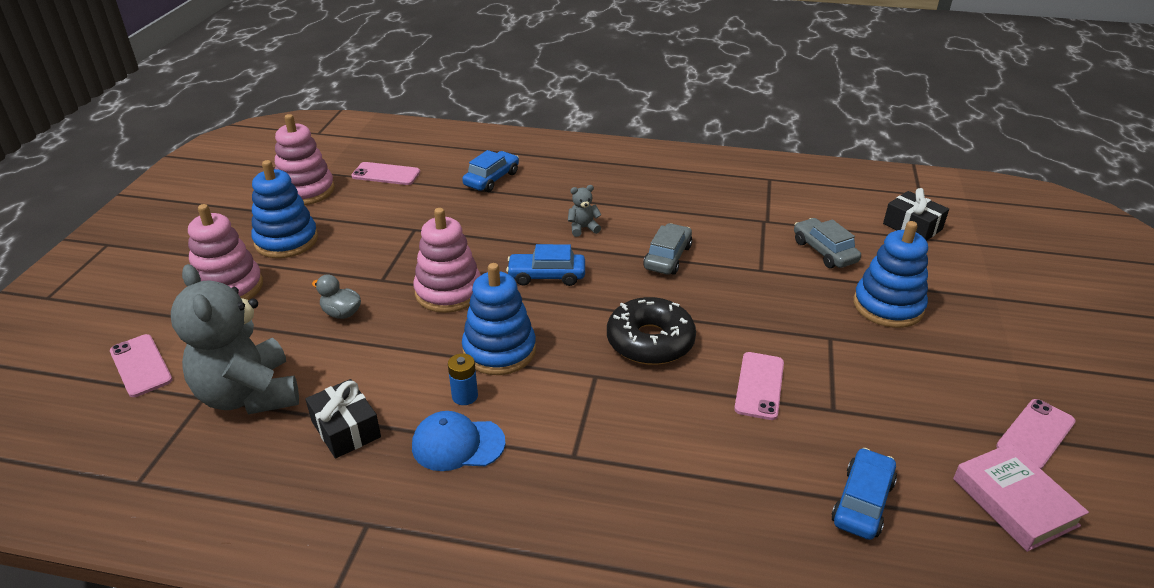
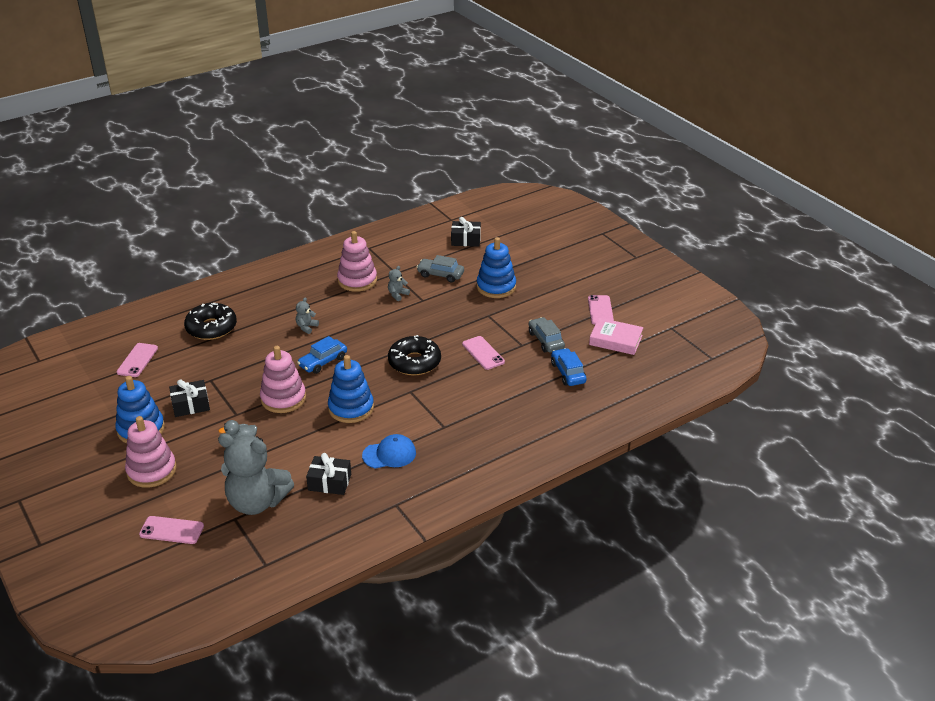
camera: 45 degrees left, 0 degrees up
pink stacking toy [275,114,335,205] -> pink stacking toy moved to [337,231,377,292]
pink phone [352,162,420,185] -> pink phone turned 45 degrees counterclockwise [116,343,158,377]
blue cap [412,411,505,471] -> blue cap turned 150 degrees counterclockwise [362,434,416,469]
blue battery [448,353,478,405] -> none
blue car [462,150,519,192] -> black donut [184,303,237,340]
grey car [643,223,692,275] -> grey car moved to [529,317,565,352]
none -> black gift [169,379,210,417]
none -> grey teddy bear [388,266,410,301]

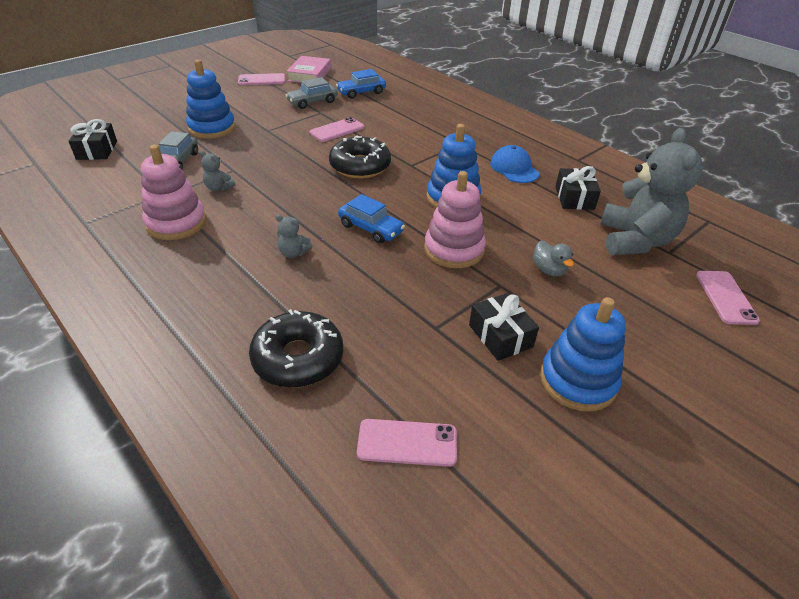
camera: 100 degrees left, 5 degrees up
pink stacking toy [125,416,176,488] -> none

